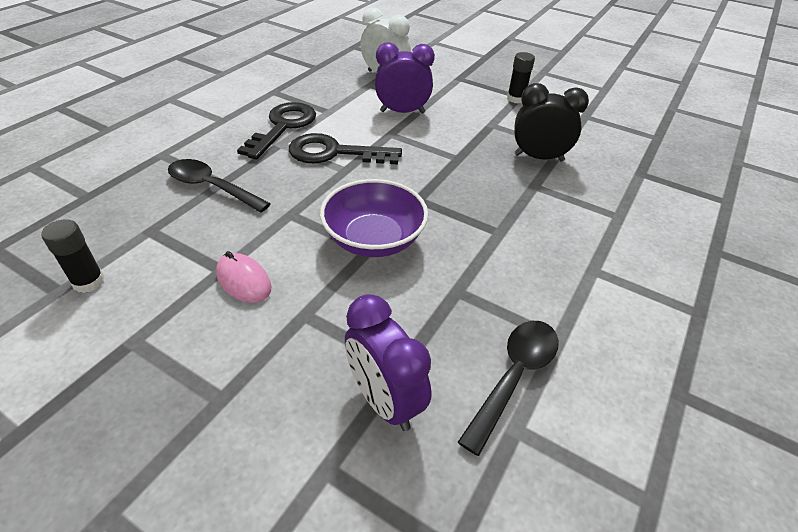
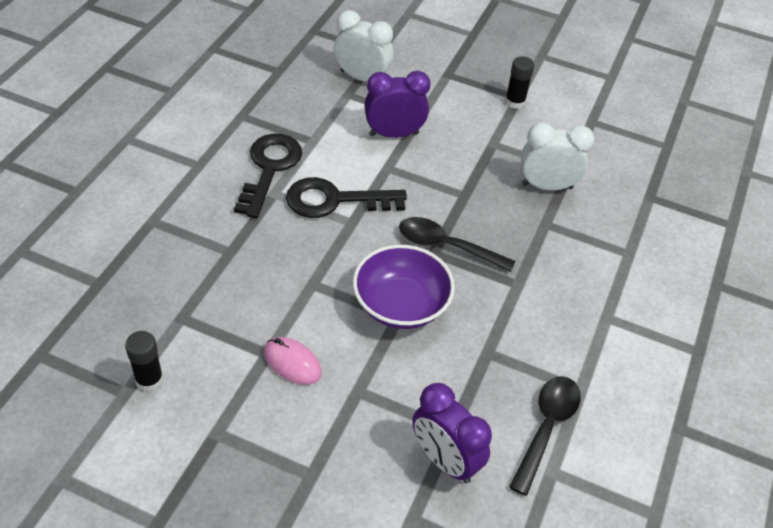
camera: 10 degrees left, 5 degrees up
black spoon [168,159,271,213] -> black spoon moved to [399,217,515,272]
black clock [514,83,589,161] -> white clock [521,122,594,190]

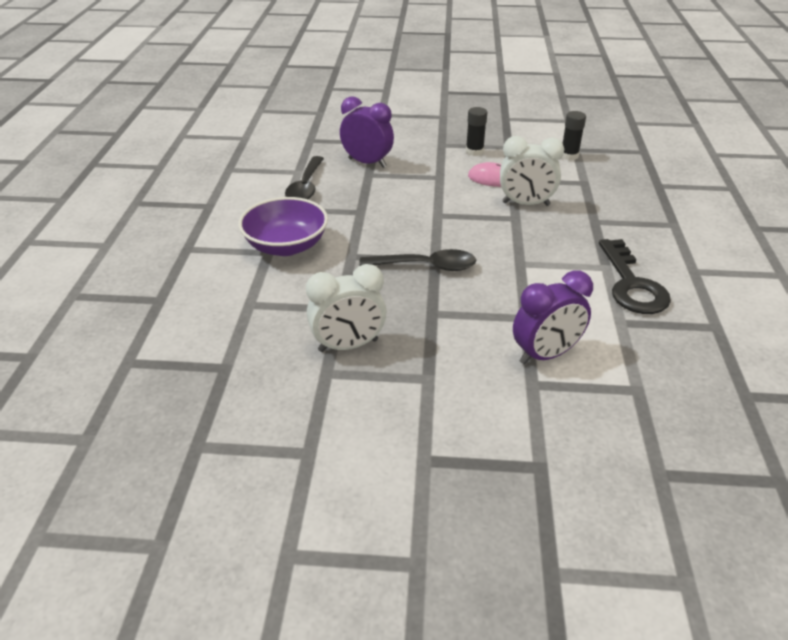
camera: 165 degrees right, 10 degrees down
black key [286,177,407,218] -> none
white clock [334,10,394,82] -> white clock moved to [500,136,564,206]
purple bowl [353,245,455,329] -> purple bowl moved to [238,197,328,256]
black glue stick [505,56,534,109] -> black glue stick moved to [466,107,487,156]

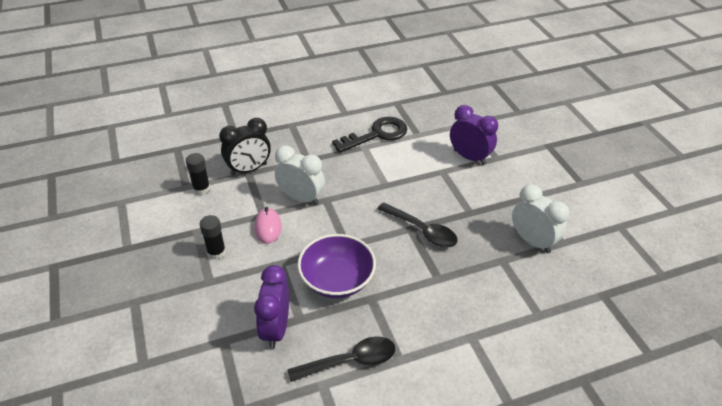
camera: 115 degrees left, 5 degrees up
purple bowl [238,197,328,256] -> purple bowl moved to [297,234,376,298]
black spoon [359,249,476,271] -> black spoon turned 150 degrees clockwise [378,202,458,247]
white clock [500,136,564,206] -> white clock turned 45 degrees counterclockwise [275,146,325,205]
none -> black clock [219,118,271,176]

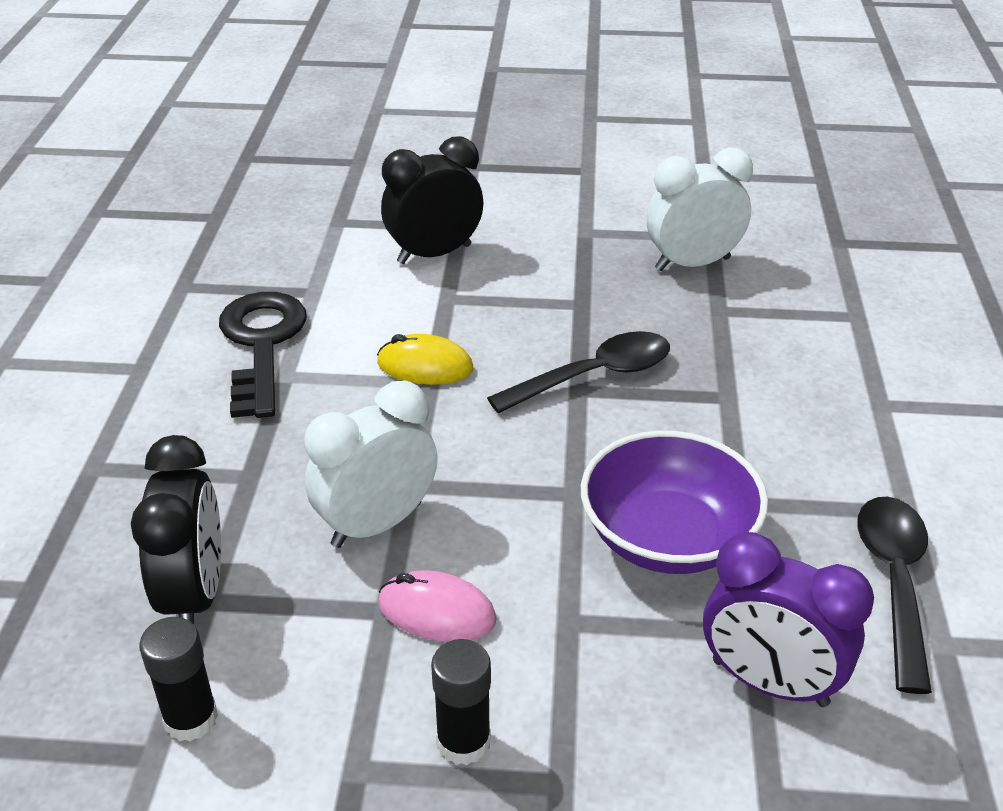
camera: 65 degrees left, 5 degrees down
purple clock [450,105,498,165] -> black clock [381,136,483,264]
none -> yellow mouse [377,334,473,385]

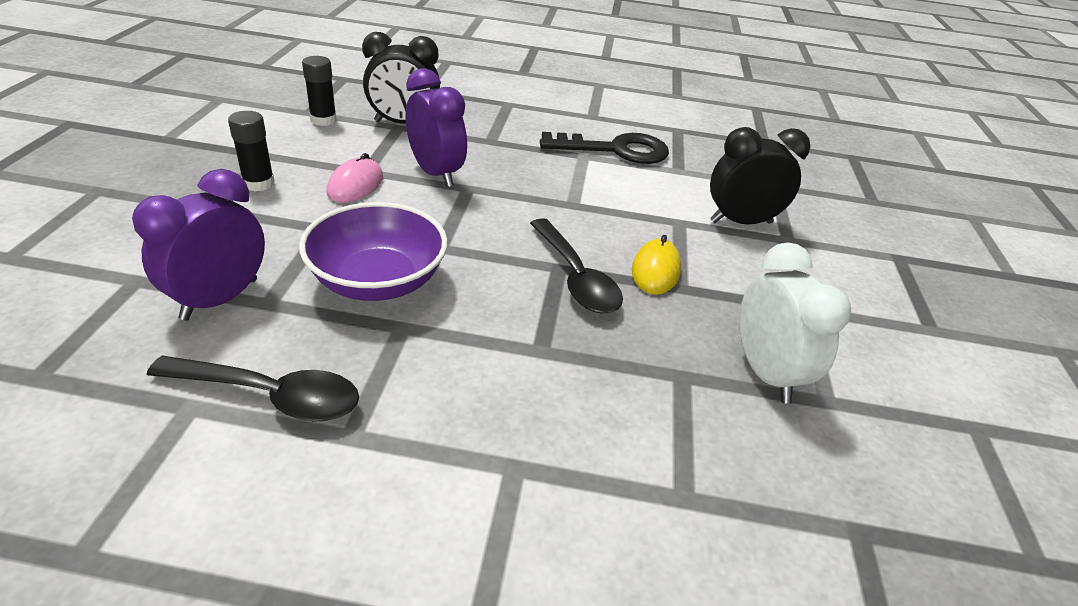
camera: 90 degrees right, 0 degrees up
white clock [305,381,438,548] -> purple clock [406,68,467,187]
yellow mouse [377,334,473,385] -> yellow mouse moved to [632,235,681,295]
black clock [381,136,483,264] -> black clock turned 75 degrees counterclockwise [710,127,811,224]

